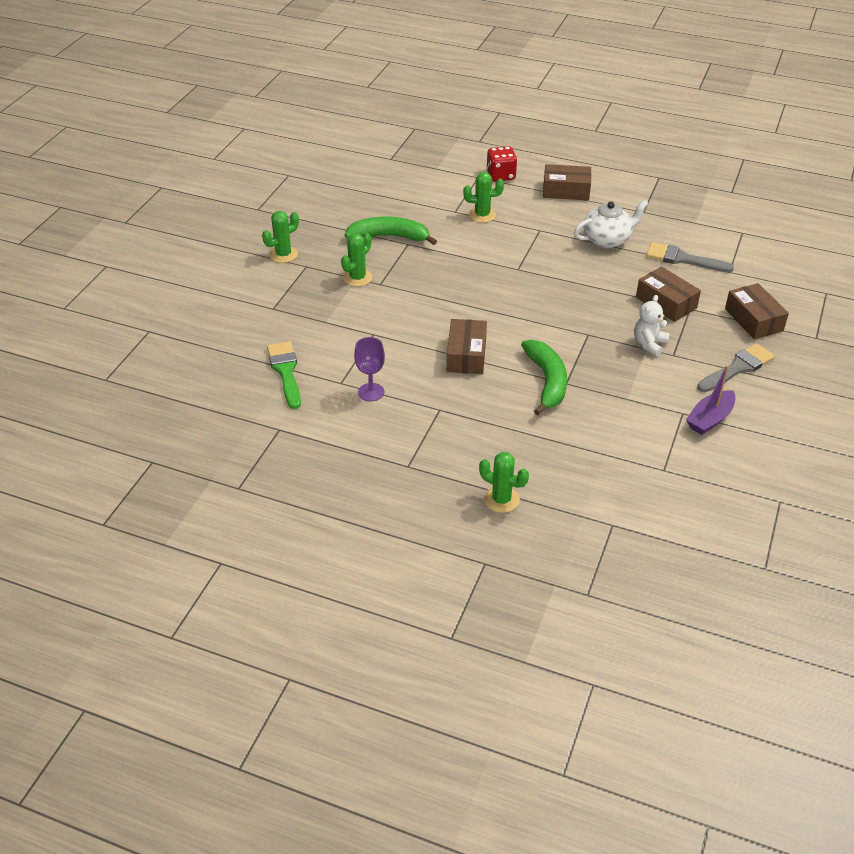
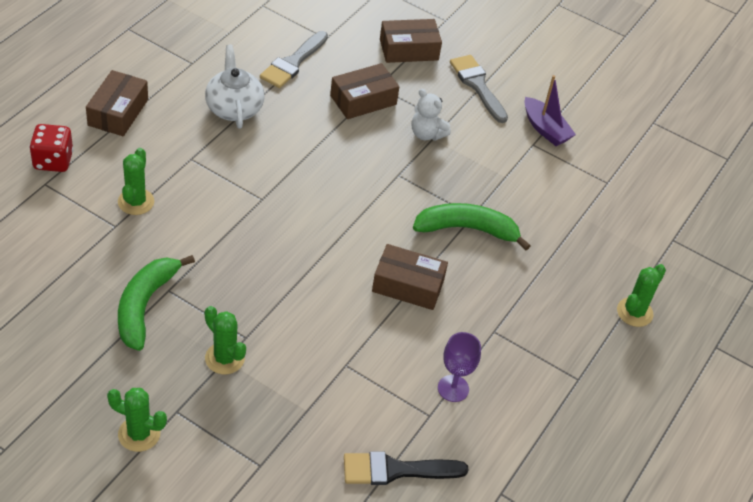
camera: 85 degrees left, 5 degrees up
green cactus [262,211,299,263] -> green cactus turned 45 degrees counterclockwise [107,388,167,452]
green brush [267,341,301,409] -> black brush [344,452,469,485]

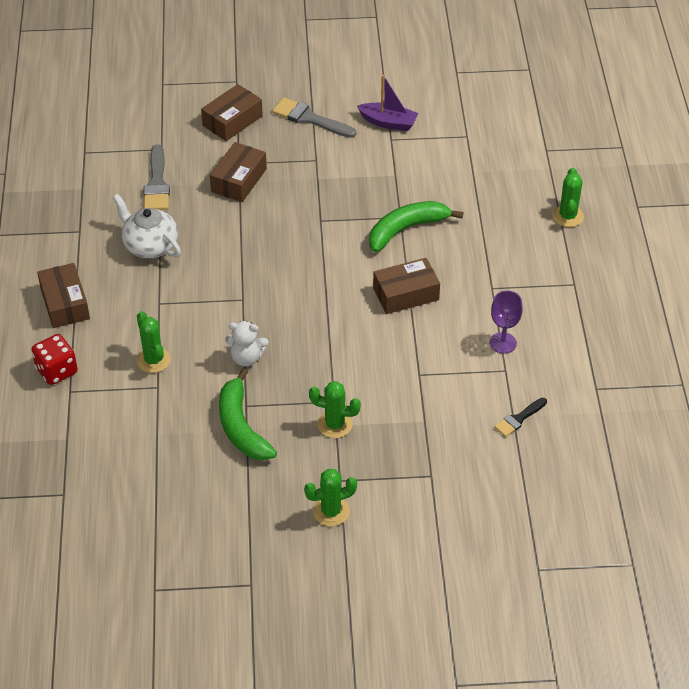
camera: 30 degrees left, 0 degrees up
black brush [344,452,469,485] -> black brush [494,398,547,437], size x0.61
white teddy bear [411,89,451,141] -> white teddy bear moved to [225,321,268,366]

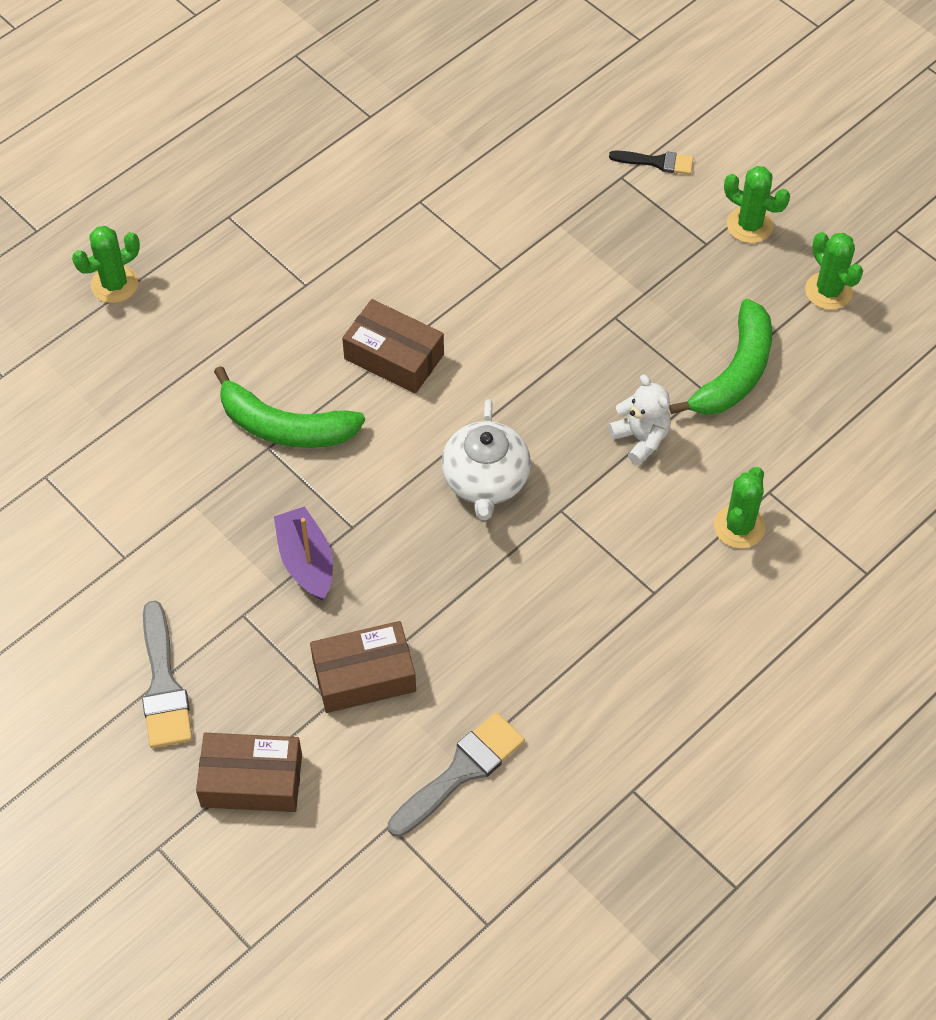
camera: 130 degrees left, 10 degrees up
red dice [31,334,78,385] -> none
brown box [37,263,90,328] -> none
white teapot [113,194,181,258] -> white teapot moved to [441,399,531,520]
green cactus [309,381,361,438] -> green cactus moved to [805,232,863,310]
purple boat [357,75,418,131] -> purple boat moved to [274,506,333,601]
purple goblet [490,290,523,353] -> none
black brush [494,398,547,437] -> black brush moved to [609,151,693,174]

